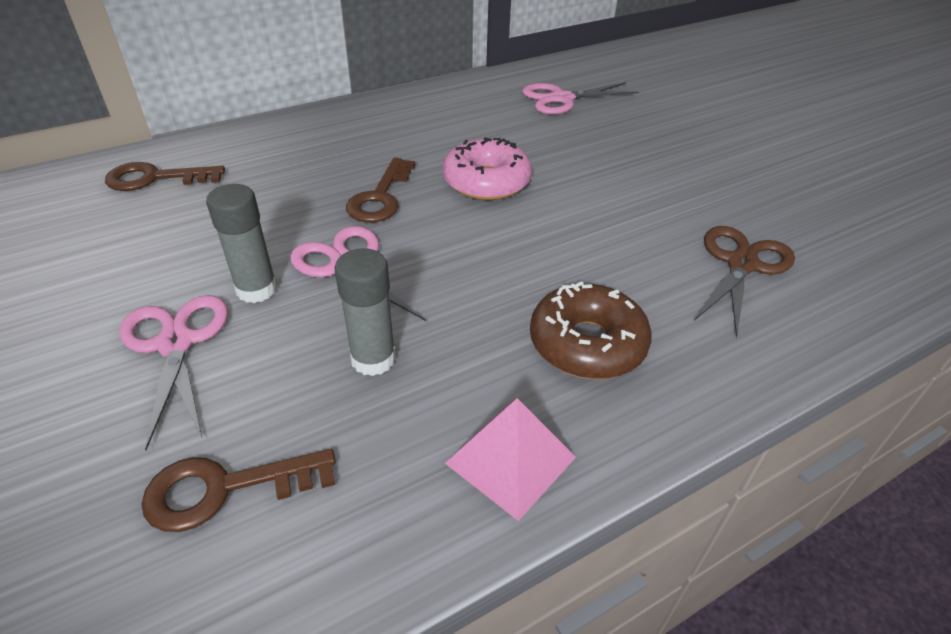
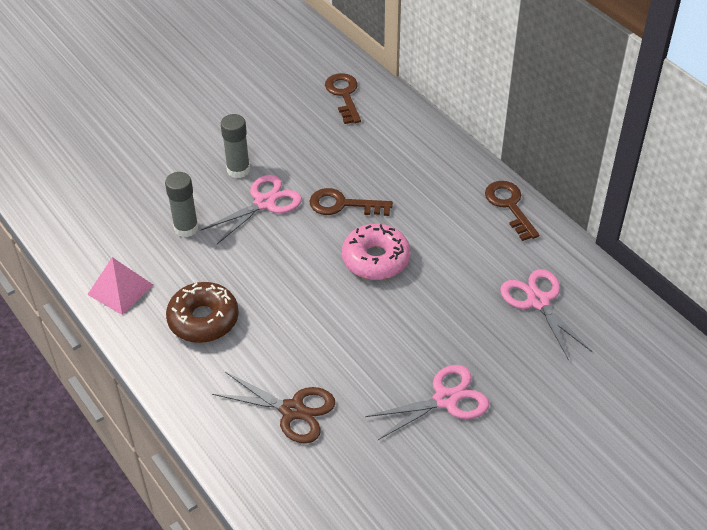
camera: 85 degrees right, 5 degrees up
pink scissors [119,295,228,450] -> pink scissors moved to [365,365,489,440]
brown key [141,449,336,532] -> brown key moved to [485,181,539,241]

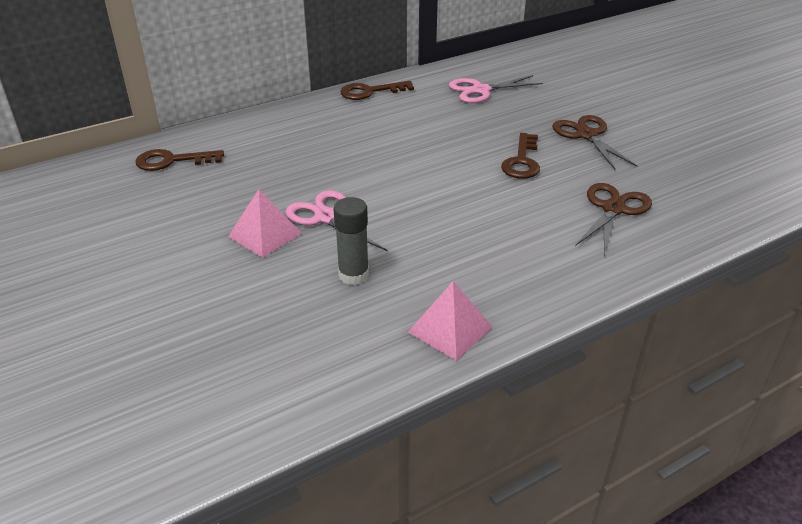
camera: 85 degrees left, 10 degrees down
brown donut [166,282,239,343] -> none
grey glue stick [221,114,250,178] -> pink pyramid [228,189,302,258]
brown key [309,188,393,216] -> brown key moved to [501,133,540,179]
pink donut [342,224,411,280] -> none
pink scissors [365,365,489,440] -> brown scissors [552,115,637,169]

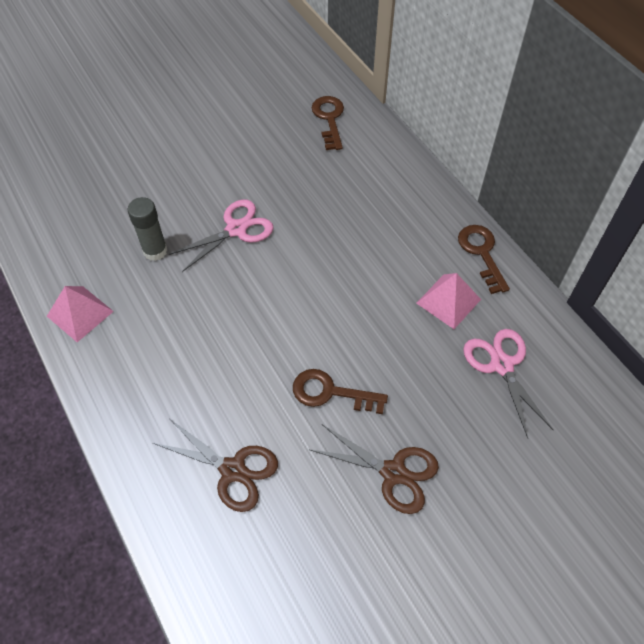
camera: 90 degrees right, 20 degrees up
pink pyramid [228,189,302,258] -> pink pyramid moved to [416,273,481,329]
brown scissors [552,115,637,169] -> brown scissors turned 45 degrees clockwise [310,424,439,514]

